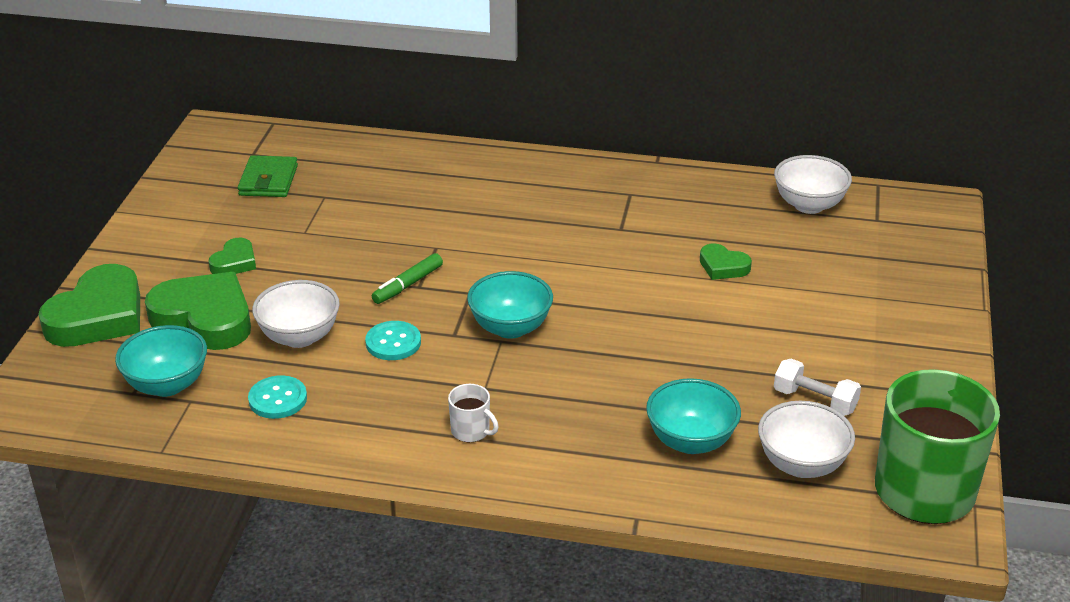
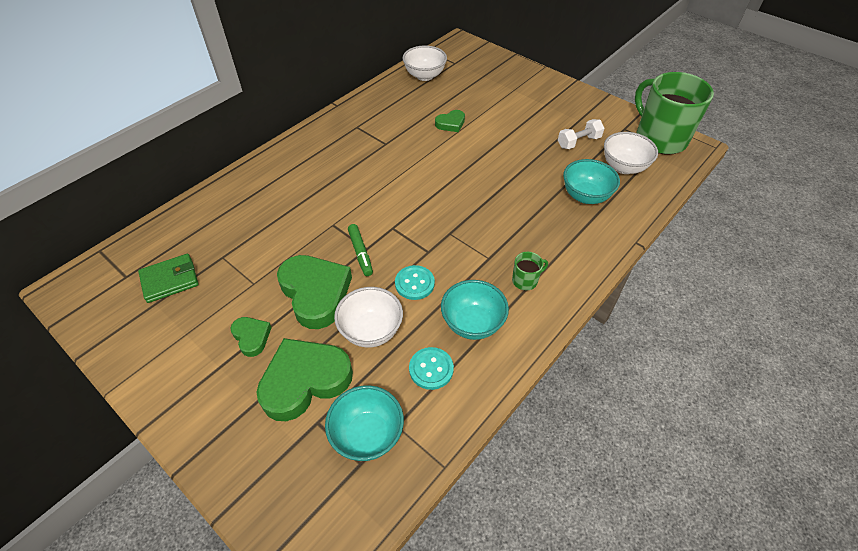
camera: 60 degrees left, 15 degrees up
green heart [38,264,140,347] -> green heart moved to [277,255,352,329]
green wallet [238,155,298,197] -> green wallet turned 60 degrees counterclockwise [138,254,199,303]
white mug [448,384,499,442] -> green mug [512,252,548,290]
turquoise bowl [467,271,553,339] -> turquoise bowl moved to [441,280,509,340]

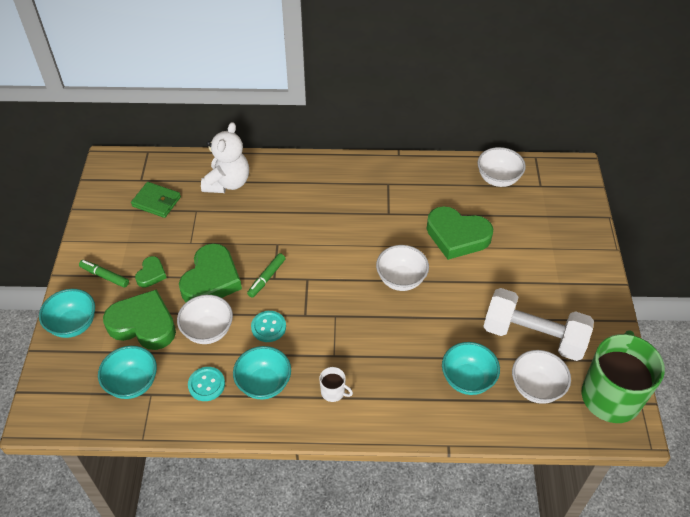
camera: 50 degrees right, 0 degrees up
green heart [435,110,465,132] -> green heart [427,206,493,260], size x2.00
green mug [512,252,548,290] -> white mug [319,367,353,402]
white dumbbell [558,119,605,149] -> white dumbbell [483,288,594,361], size x2.02
none -> turquoise bowl [39,289,95,338]
none -> green marker [79,260,129,288]
none -> white teddy bear [201,122,249,193]
none -> white bowl [376,245,429,291]

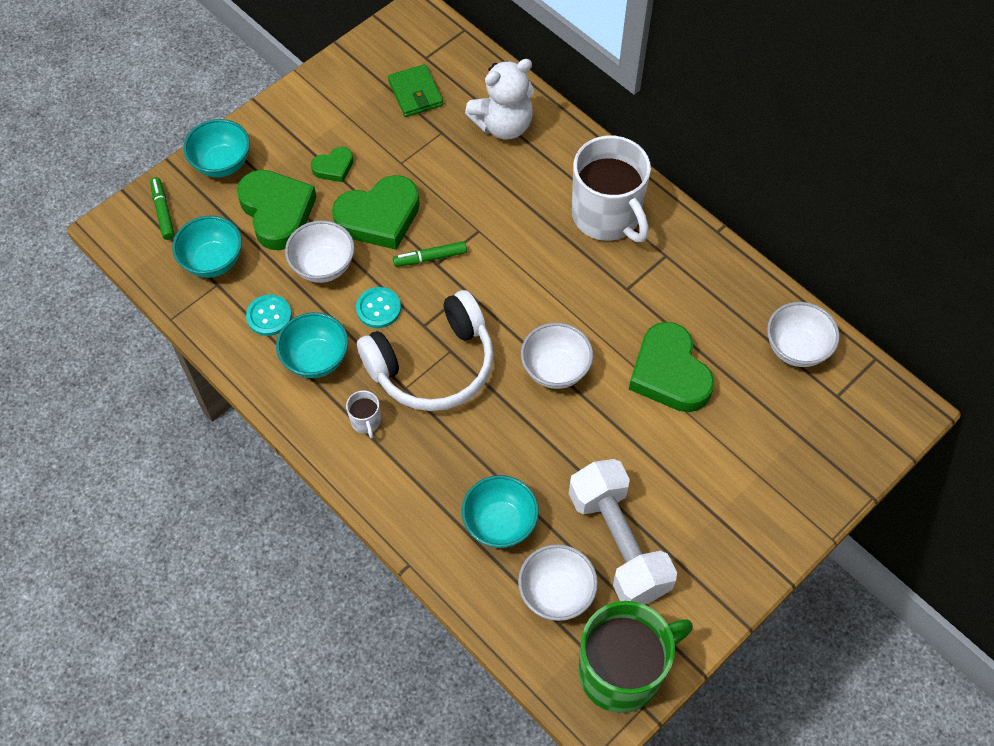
camera: 45 degrees right, 10 degrees up
green marker [79,260,129,288] -> green marker moved to [150,177,175,240]
none -> white headphones [357,290,494,411]
none -> white mug [572,135,651,242]

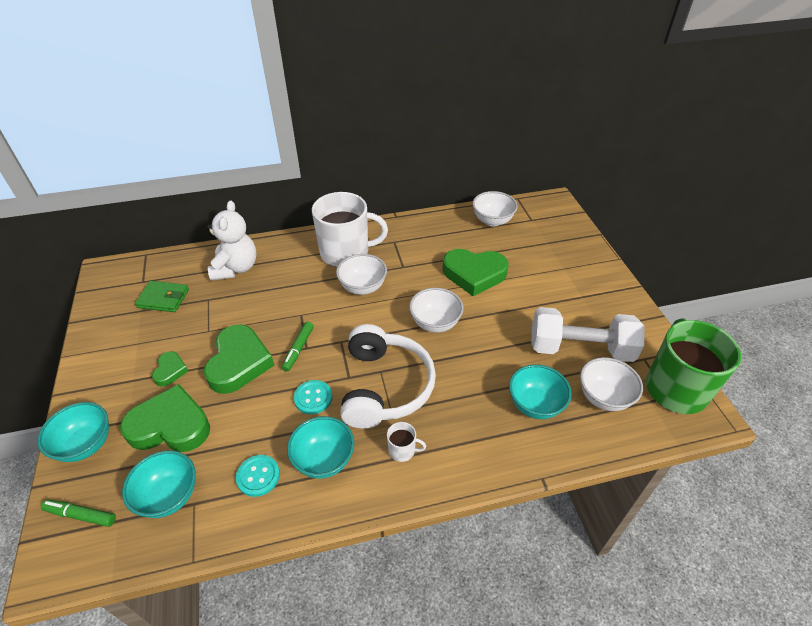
camera: 60 degrees left, 15 degrees down
white bowl [285,220,355,283] -> white bowl moved to [336,254,387,295]

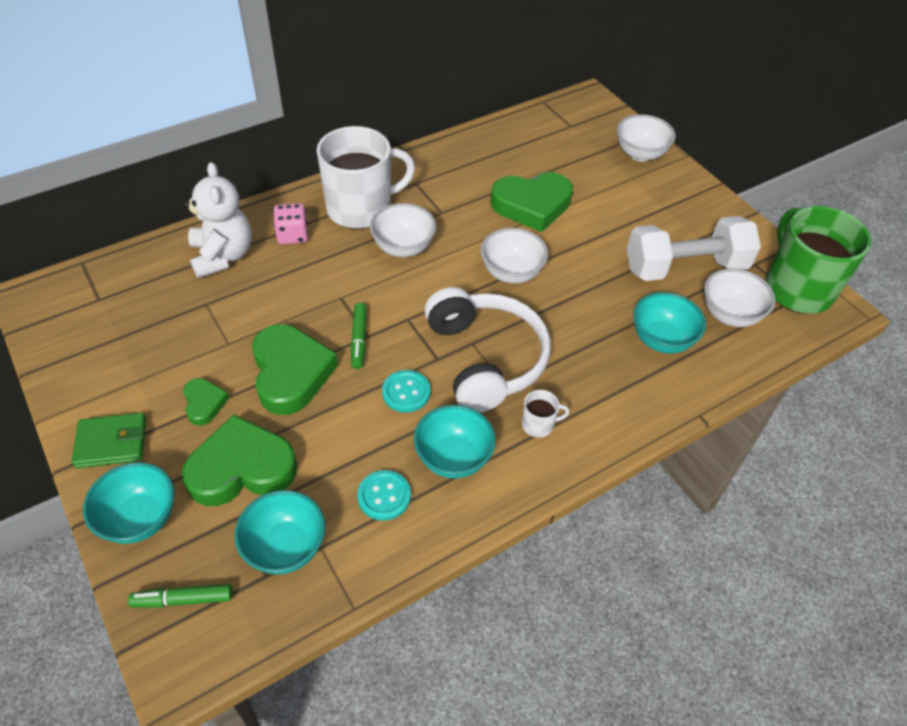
camera: 20 degrees left, 5 degrees up
green wallet [135,281,189,312] -> green wallet moved to [72,413,146,468]
white bowl [473,191,518,227] -> white bowl moved to [617,114,676,162]
none -> pink dice [274,203,308,244]

